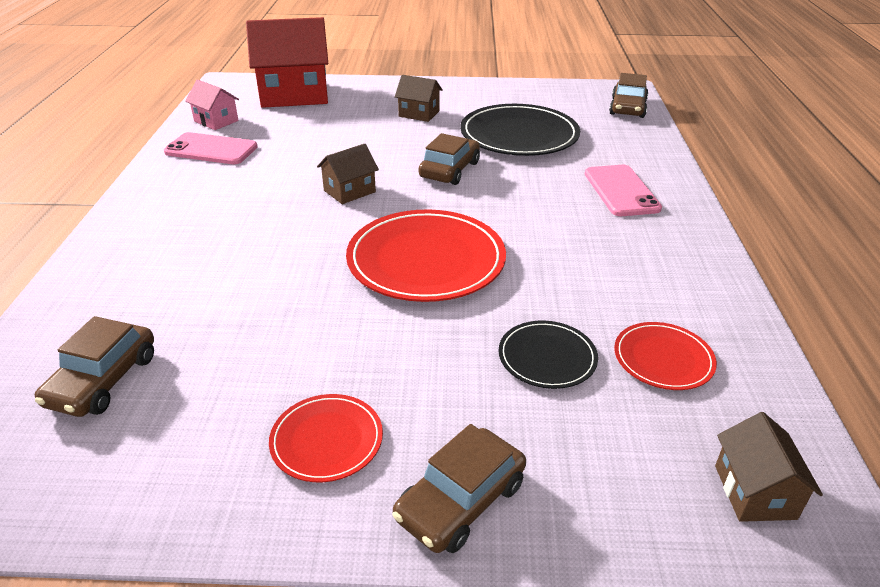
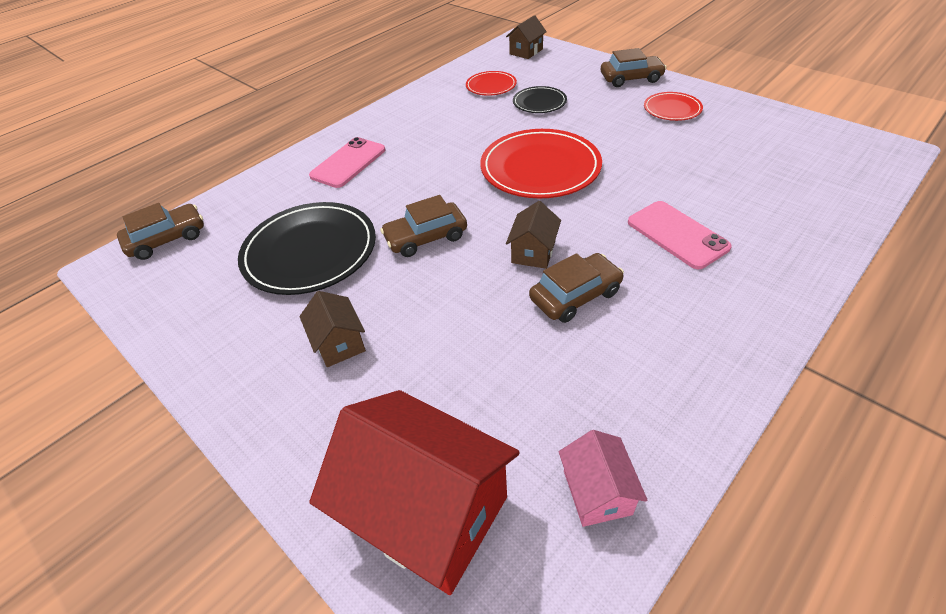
camera: 135 degrees left, 10 degrees up
brown car [35,316,154,417] -> brown car moved to [529,253,624,323]
pink phone [164,132,257,164] -> pink phone moved to [628,201,732,269]
brown house [317,144,379,204] -> brown house turned 75 degrees counterclockwise [506,201,561,269]

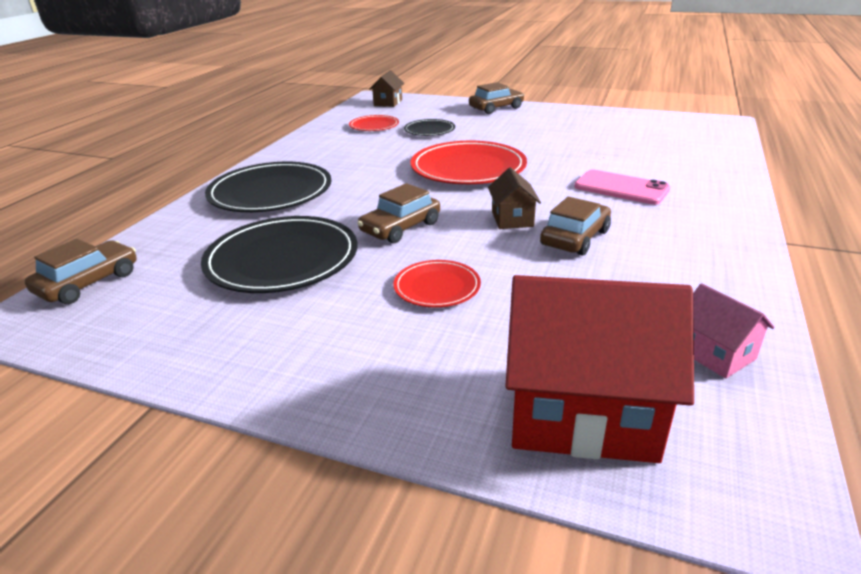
camera: 25 degrees left, 15 degrees down
brown house [299,291,366,367] -> none
pink phone [309,137,385,188] -> black plate [205,162,332,212]
red plate [644,92,703,121] -> red plate moved to [393,260,481,307]

